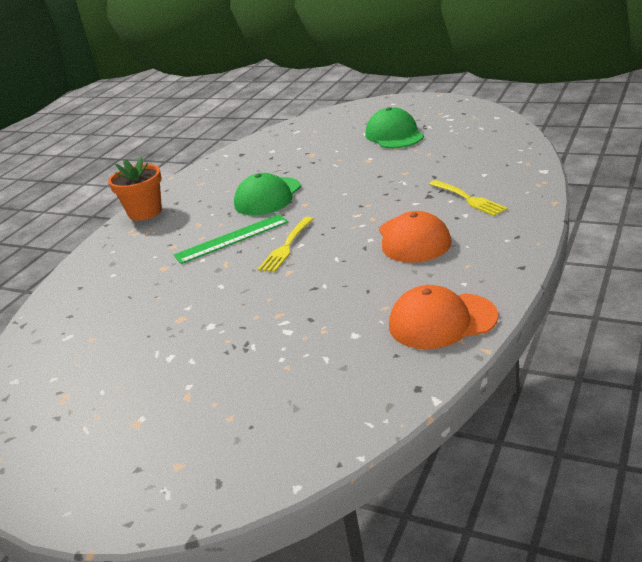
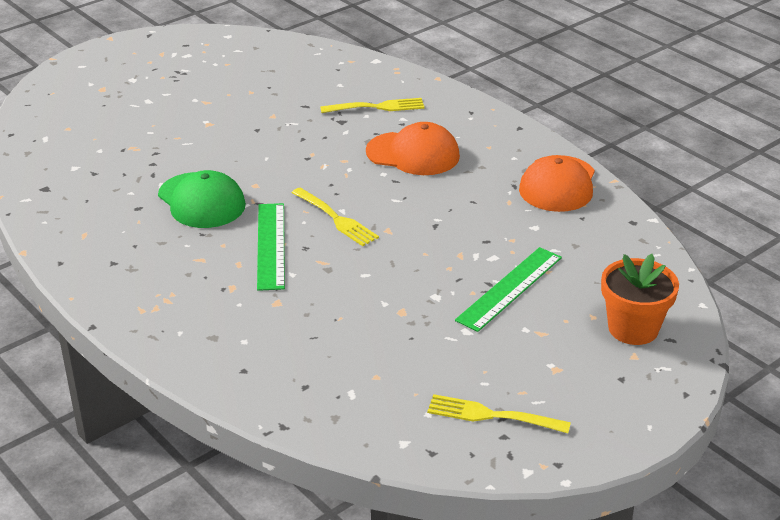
camera: 70 degrees left, 5 degrees up
orange flower pot [108,157,162,221] -> orange flower pot moved to [601,254,679,345]
green cap [366,107,424,148] -> none
none -> yellow fork [427,394,571,433]
none -> green ruler [455,247,562,332]

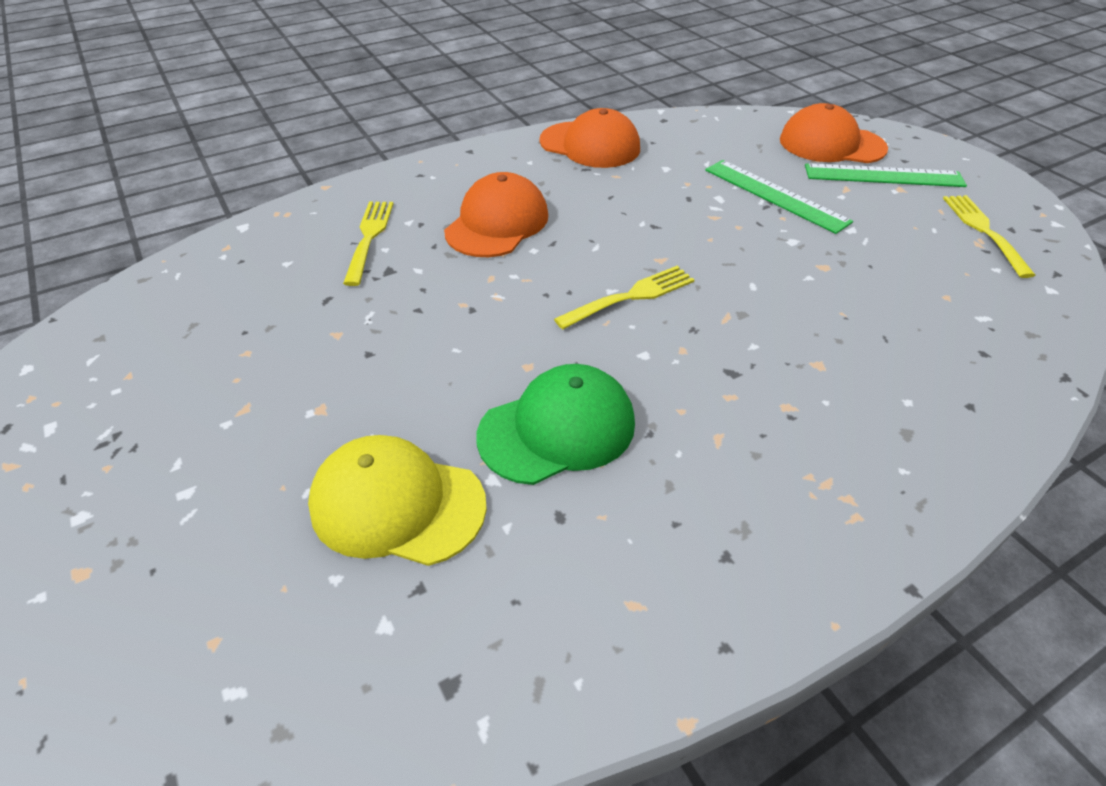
camera: 80 degrees left, 10 degrees up
green ruler [257,203,285,291] -> green ruler moved to [805,163,967,187]
yellow fork [427,394,571,433] -> yellow fork turned 150 degrees clockwise [943,195,1035,278]
orange flower pot [601,254,679,345] -> orange cap [780,103,888,163]
none -> yellow cap [308,435,487,566]

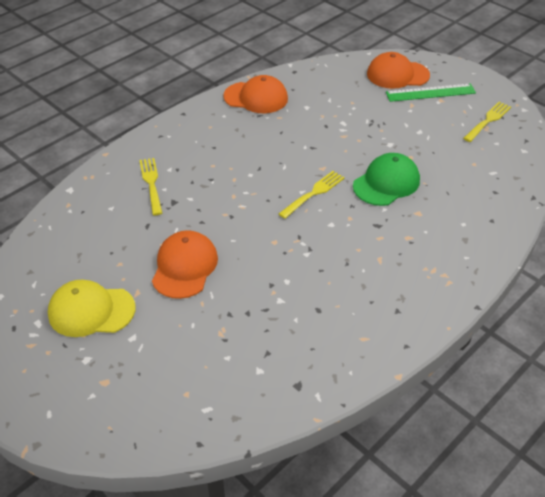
camera: 15 degrees left, 0 degrees up
yellow cap [308,435,487,566] -> yellow cap moved to [48,280,135,337]
orange cap [444,172,548,257] -> orange cap moved to [152,230,218,299]
green cap [477,364,635,485] -> green cap moved to [353,153,420,206]
green ruler [705,160,853,234] -> none
yellow fork [943,195,1035,278] -> yellow fork turned 60 degrees clockwise [463,102,511,142]

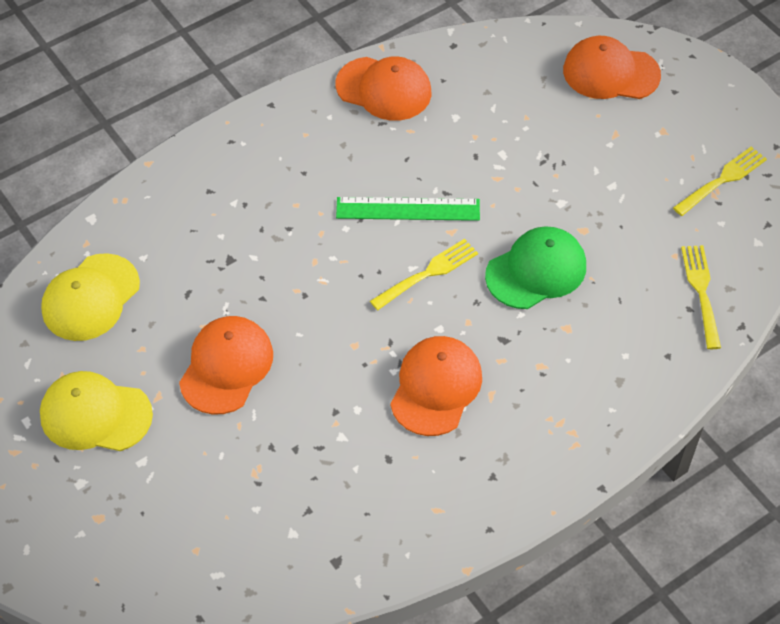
camera: 10 degrees right, 10 degrees up
yellow fork [140,158,162,215] -> yellow fork moved to [681,245,721,349]
green ruler [386,84,476,102] -> green ruler moved to [336,197,480,221]
none -> yellow cap [41,253,140,341]
none -> orange cap [390,336,482,436]

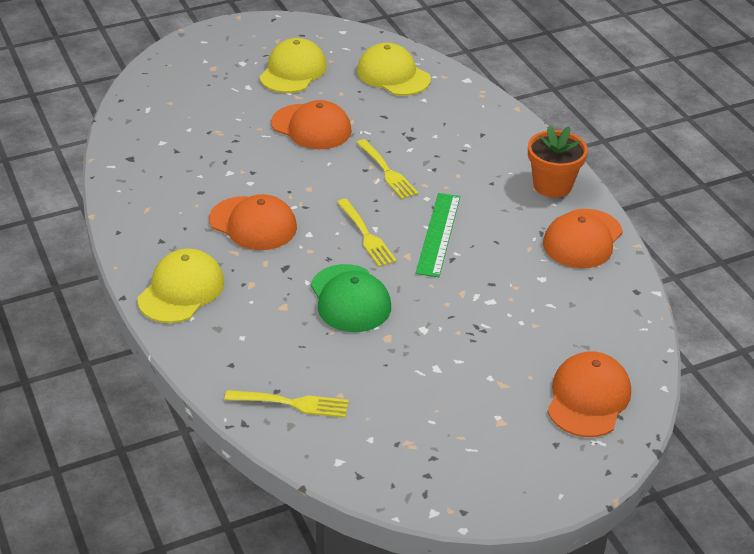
camera: 100 degrees right, 15 degrees down
yellow fork [673,146,767,216] -> yellow fork moved to [357,139,418,199]
none -> yellow cap [138,249,224,323]
none -> orange flower pot [528,125,588,198]

